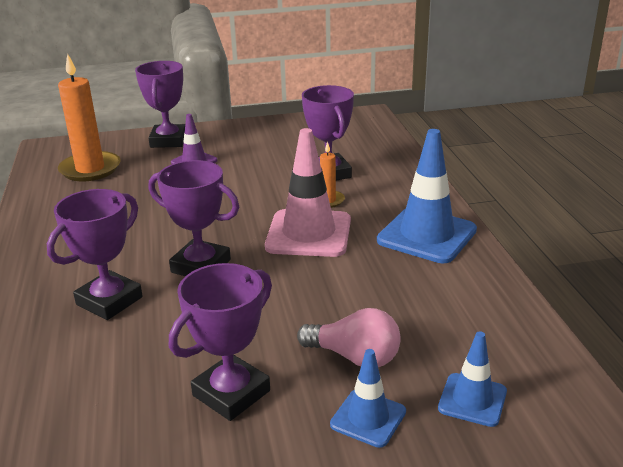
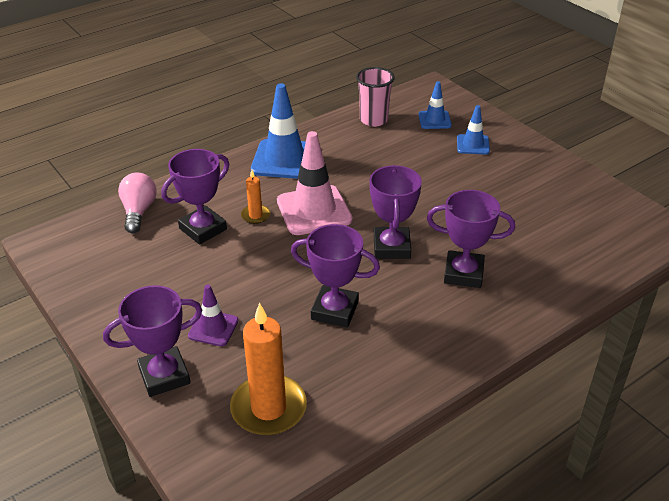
camera: 115 degrees left, 10 degrees up
purple trophy [169,263,272,421] -> purple trophy moved to [291,224,380,328]
pink light bulb [297,308,401,367] -> pink light bulb moved to [118,172,157,233]
none -> pink cup [356,67,395,127]

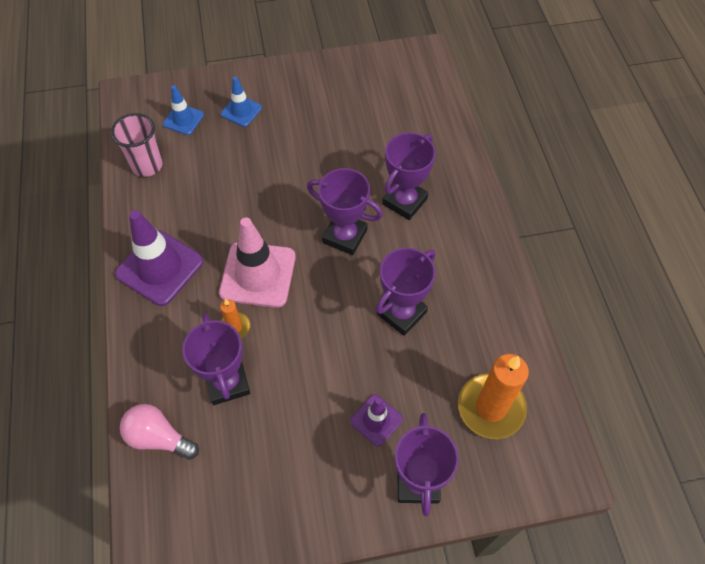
camera: 65 degrees left, 20 degrees up
blue traffic cone [251,83,306,179] -> purple traffic cone [115,210,203,306]

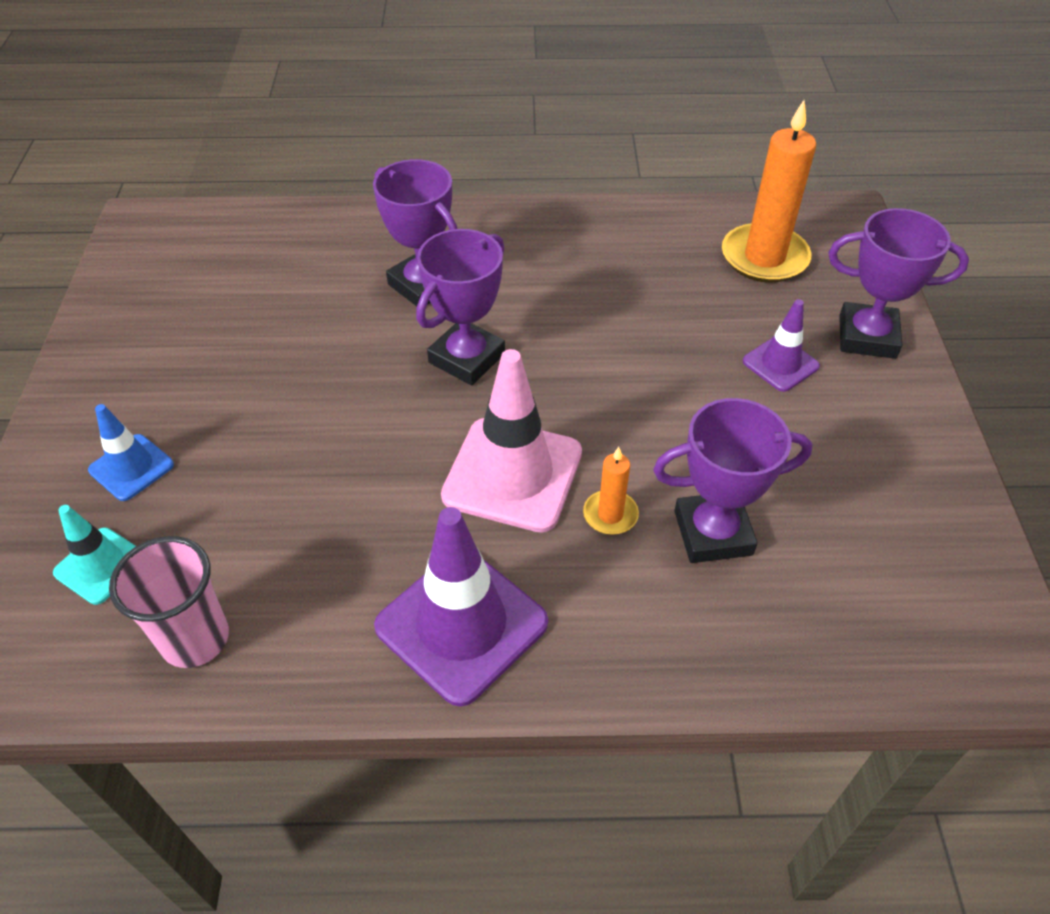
camera: 80 degrees left, 10 degrees down
pink light bulb [120,404,199,460] -> none
blue traffic cone [163,85,204,135] -> turquoise traffic cone [53,505,136,605]
purple trophy [376,248,436,336] -> none

